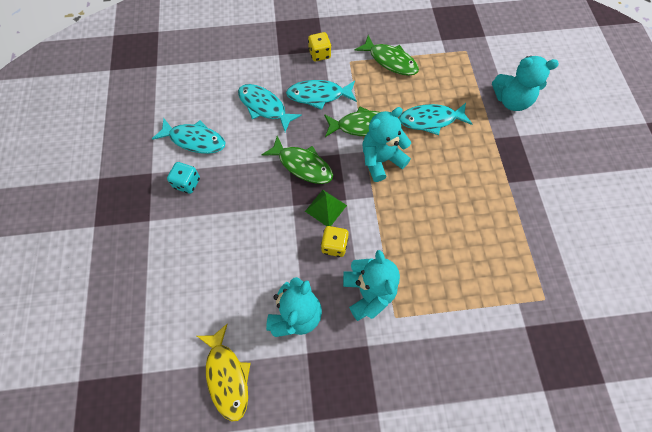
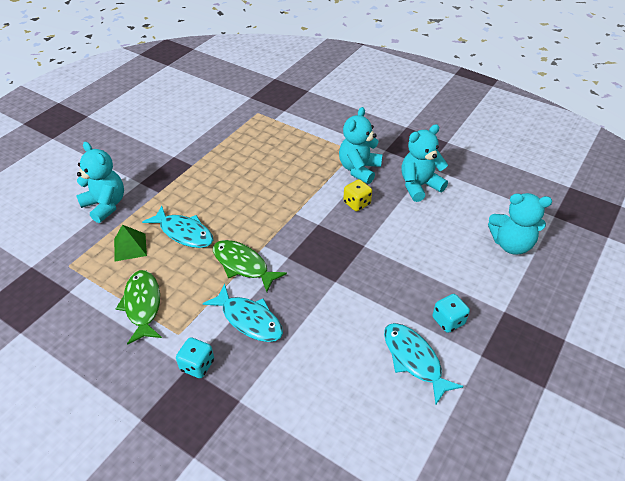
camera: 140 degrees left, 20 degrees down
yellow fish [197,324,251,421] -> none
turquoise fish [238,84,302,132] -> none
green fish [262,136,333,184] -> none
green pyramid [305,190,347,226] -> green pyramid moved to [114,225,147,261]
yellow dice [308,32,331,61] -> turquoise dice [176,337,214,378]
turquoise teddy bear [362,107,411,182] -> turquoise teddy bear moved to [488,193,552,255]

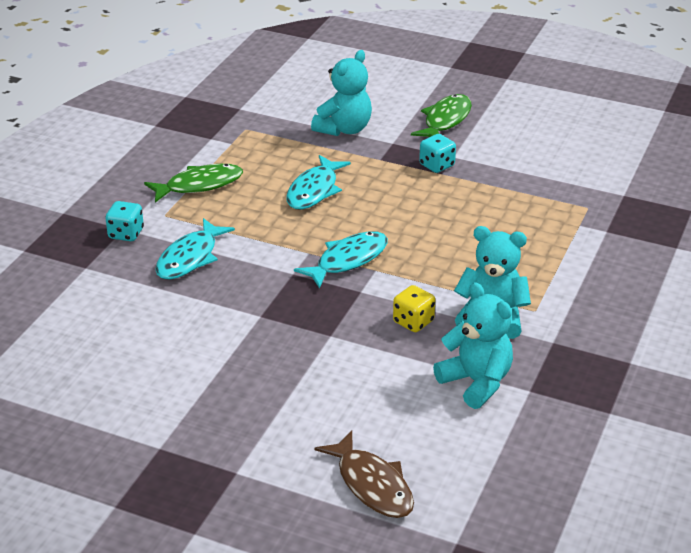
camera: 80 degrees right, 10 degrees down
green pyramid [114,225,147,261] -> none
green fish [213,240,287,292] -> green fish moved to [411,94,472,137]
turquoise fish [384,323,463,404] -> turquoise fish moved to [294,231,388,289]
turquoise dice [432,294,470,333] -> turquoise dice moved to [419,134,456,173]
turquoise teddy bear [488,193,552,255] -> brown fish [314,430,414,518]

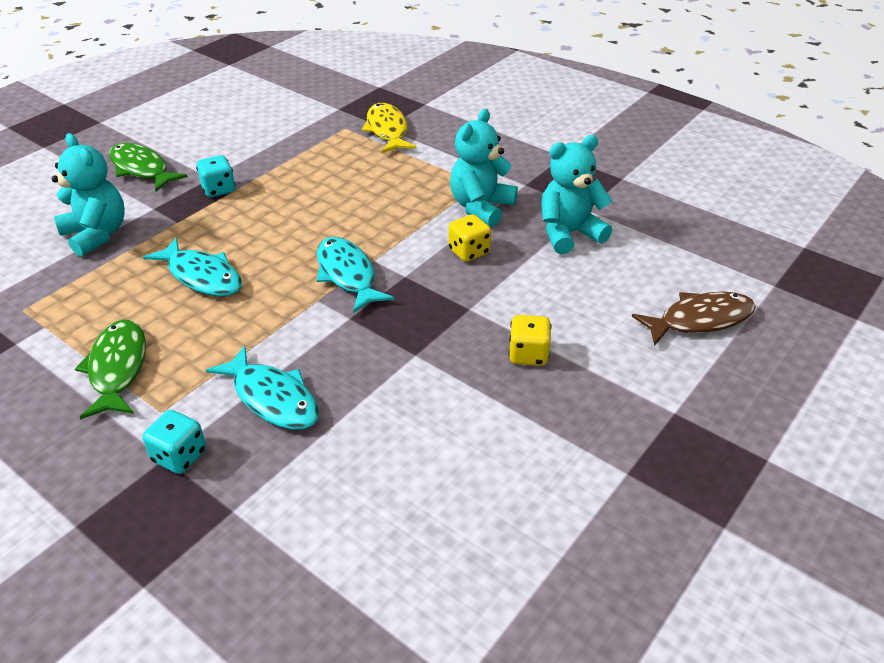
camera: 75 degrees left, 5 degrees up
none -> yellow fish [361,103,416,153]
none -> yellow dice [509,315,551,366]

